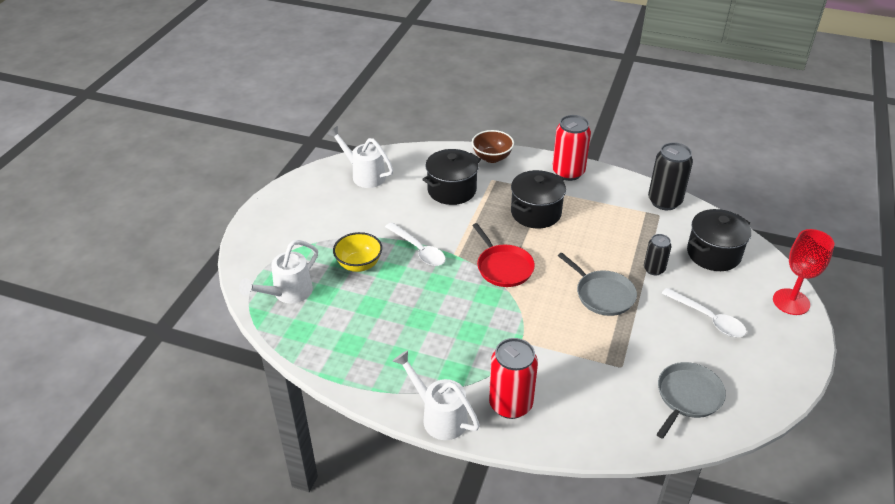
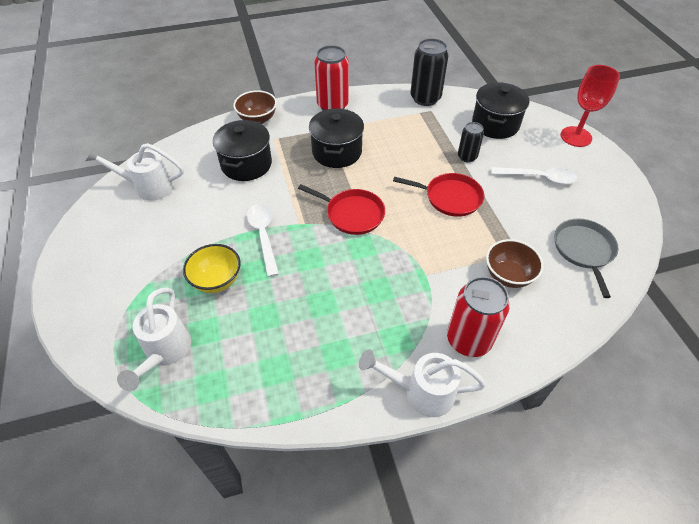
camera: 35 degrees left, 10 degrees up
white spoon [385,222,446,266] -> white spoon turned 120 degrees counterclockwise [247,204,279,277]
grey pan [558,253,637,316] -> red pan [393,173,484,217]
none -> brown bowl [486,239,544,288]

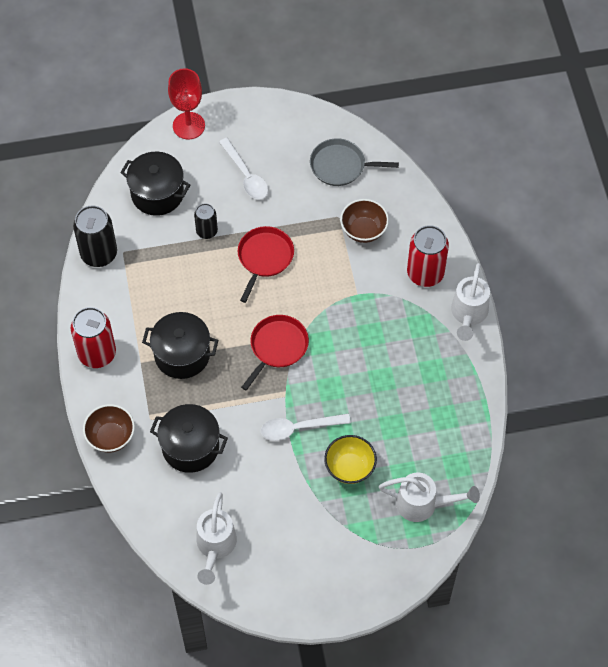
camera: 85 degrees left, 10 degrees up
white spoon [491,167,577,184] -> white spoon turned 135 degrees clockwise [219,138,268,200]

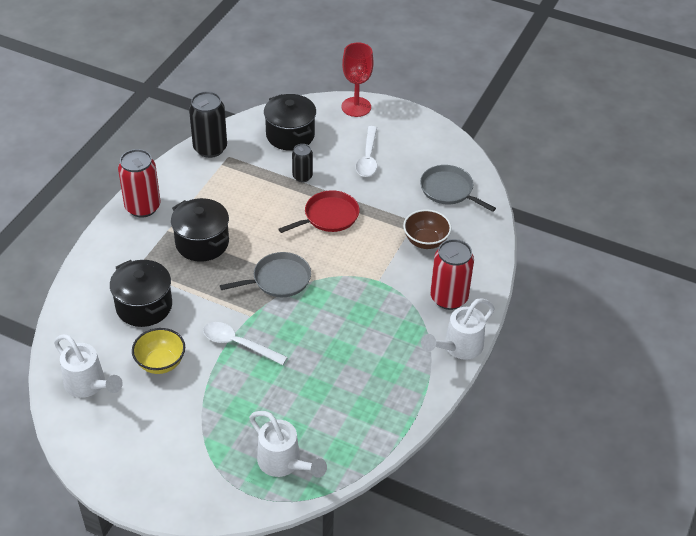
camera: 35 degrees right, 15 degrees down
brown bowl [83,404,135,453] -> none
white watering can [197,492,237,585] -> white watering can turned 90 degrees counterclockwise [54,334,123,398]
red pan [241,315,309,390] -> grey pan [220,252,311,297]
yellow bowl [324,435,377,484] -> yellow bowl moved to [132,328,185,374]

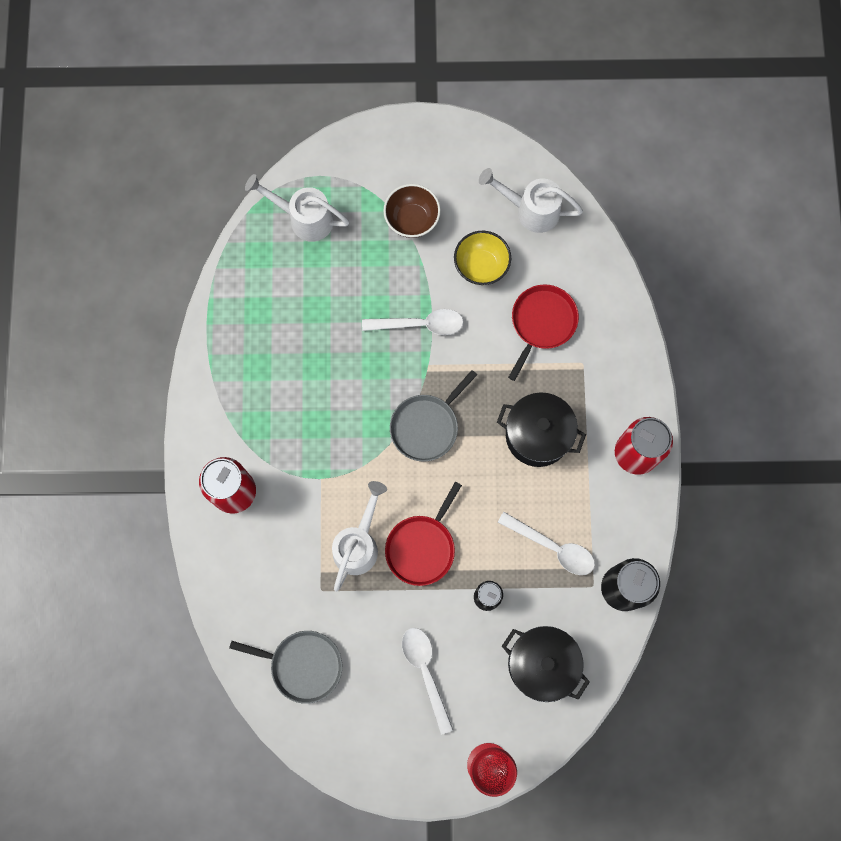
camera: 155 degrees right, 30 degrees up
black pot [110,260,172,327] -> red pan [508,284,579,381]
brown bowl [403,209,451,249] -> brown bowl moved to [383,184,440,238]
white watering can [421,298,495,360] -> white watering can moved to [332,481,387,592]
none -> white spoon [497,512,595,575]

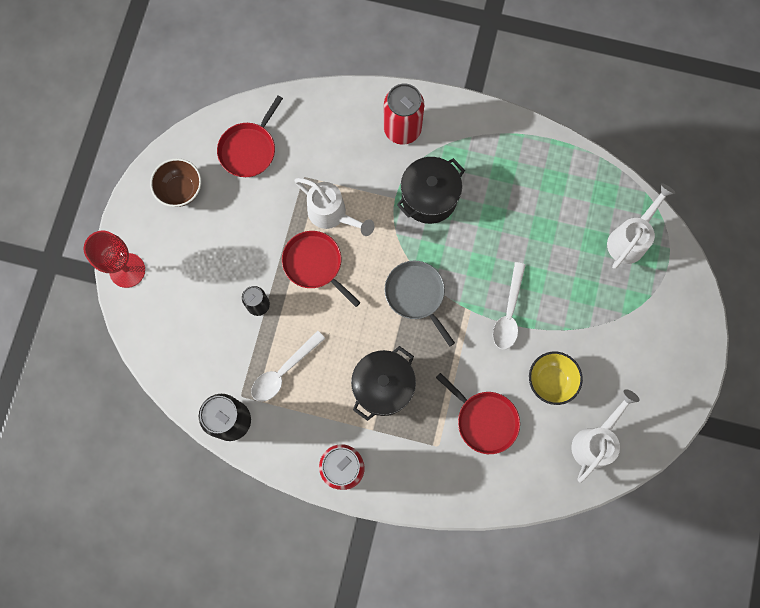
camera: 105 degrees right, 0 degrees up
grey pan [229,631,342,704] -> red pan [217,95,283,177]
brown bowl [383,184,440,238] -> brown bowl moved to [150,158,201,207]
white spoon [402,628,453,735] -> none
black pot [502,626,590,702] -> black pot moved to [397,157,465,224]

